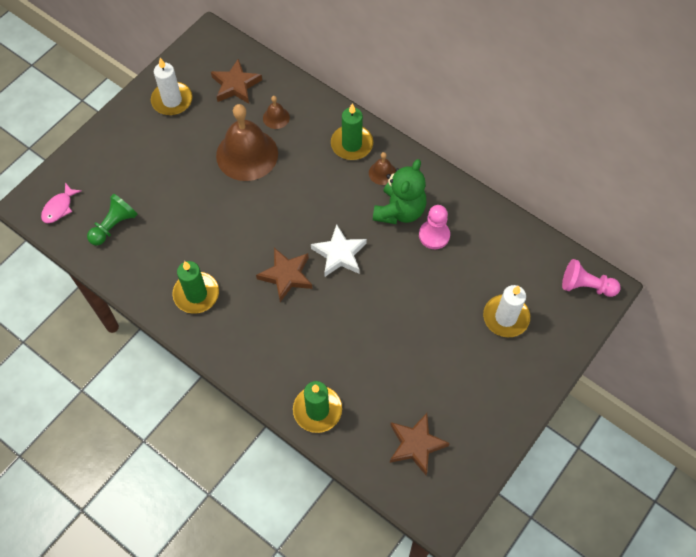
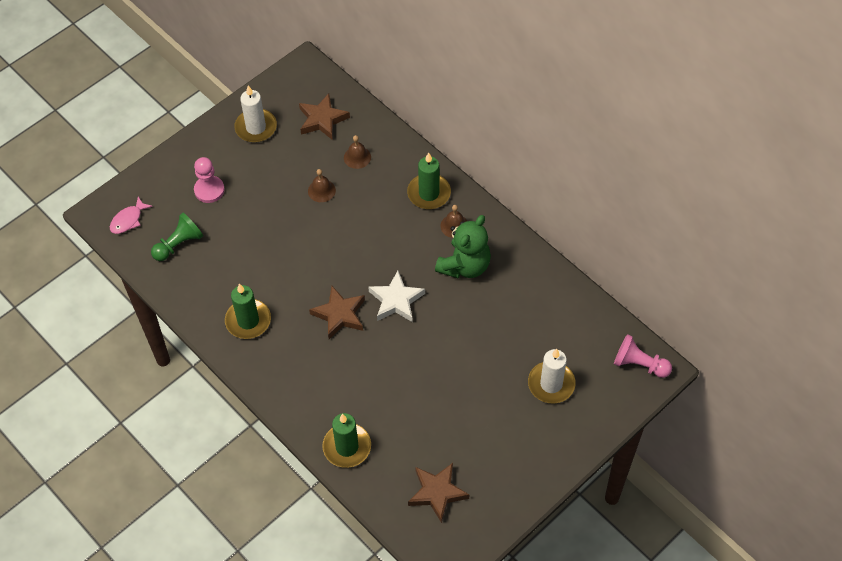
camera: 10 degrees right, 5 degrees down
brown bell [216,104,278,181] -> brown bell [308,169,336,202], size x0.44
pink pawn [419,205,450,249] -> pink pawn moved to [194,157,225,203]

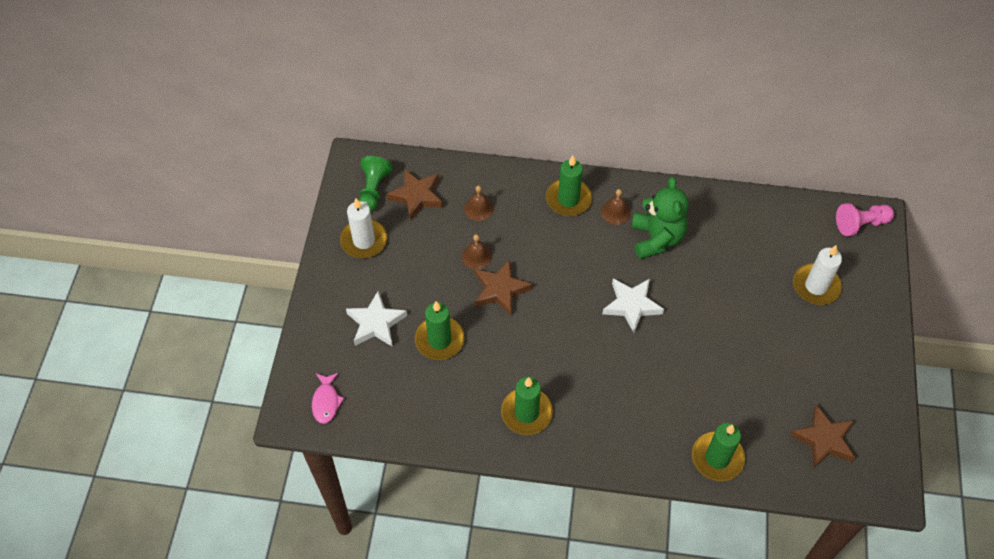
camera: 40 degrees left, 0 degrees up
green pawn [151,213,203,261] -> green pawn moved to [359,156,393,212]
pink pawn [194,157,225,203] -> white star [346,291,407,347]
brown star [309,286,365,339] -> brown star moved to [475,259,532,315]
none -> green candle [415,301,464,360]

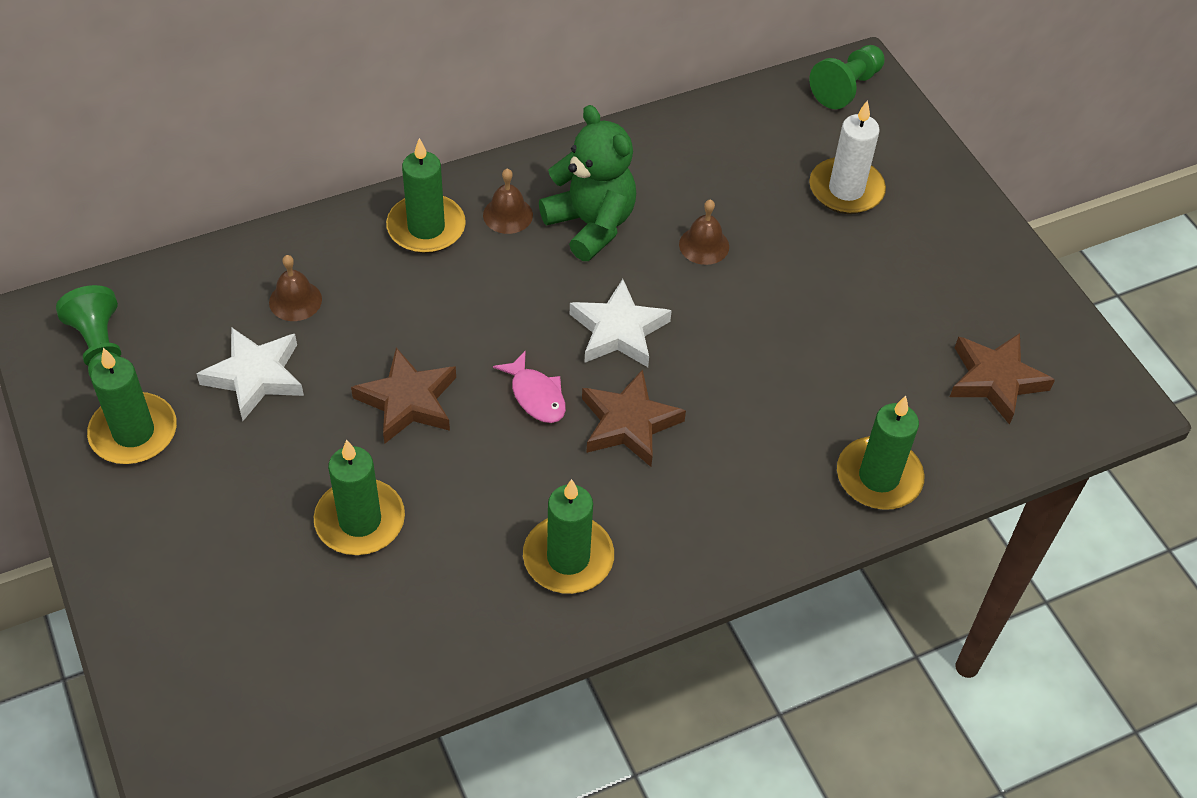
camera: 35 degrees left, 5 degrees down
pink fish [312,373,344,424] -> pink fish moved to [493,350,566,423]
white candle [340,198,387,258] -> green candle [87,348,177,464]
white star [346,291,407,347] -> white star moved to [197,327,304,421]
brown star [386,169,443,220] -> brown star moved to [582,369,686,467]
brown bell [462,234,492,270] -> brown bell moved to [679,199,729,265]
pink pawn [836,203,894,236] -> green pawn [809,45,885,109]

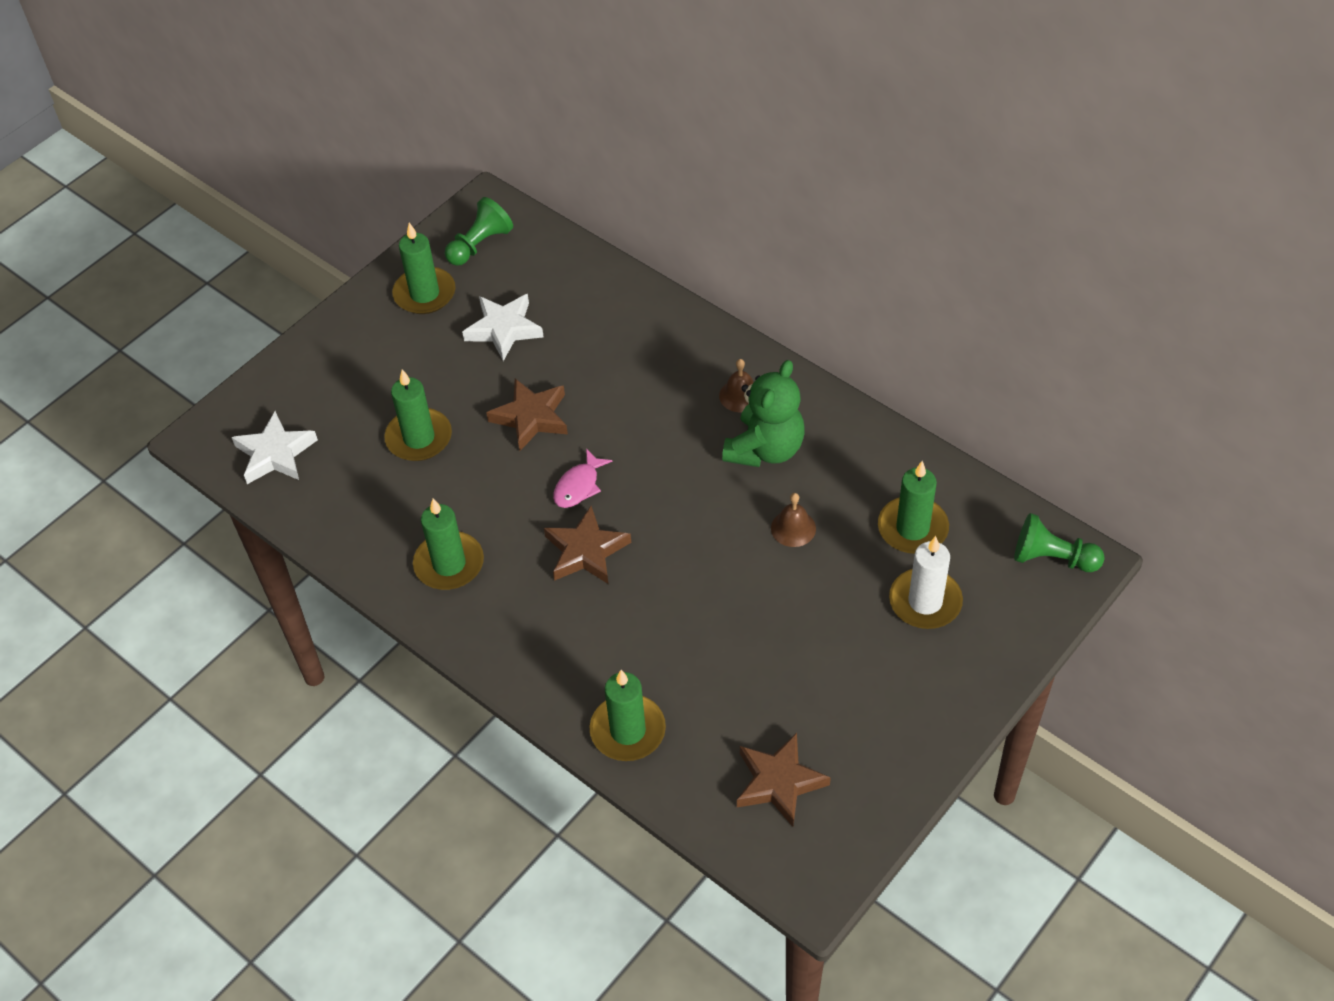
camera: 70 degrees right, 0 degrees up
brown bell [269,255,322,321] -> none
green candle [386,138,466,254] -> green candle moved to [878,461,949,554]
white star [570,279,672,367] -> white star moved to [232,411,318,484]

